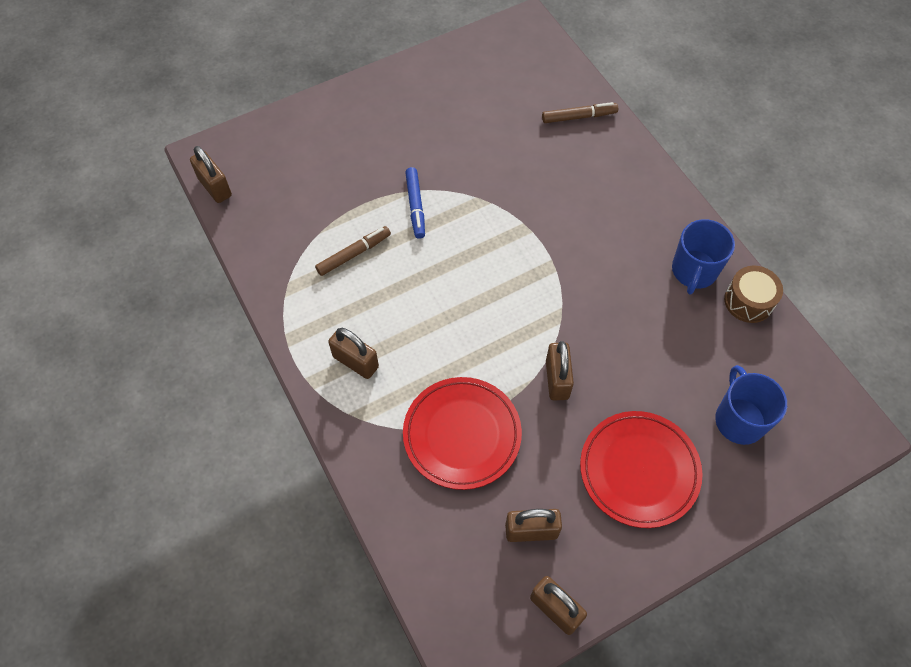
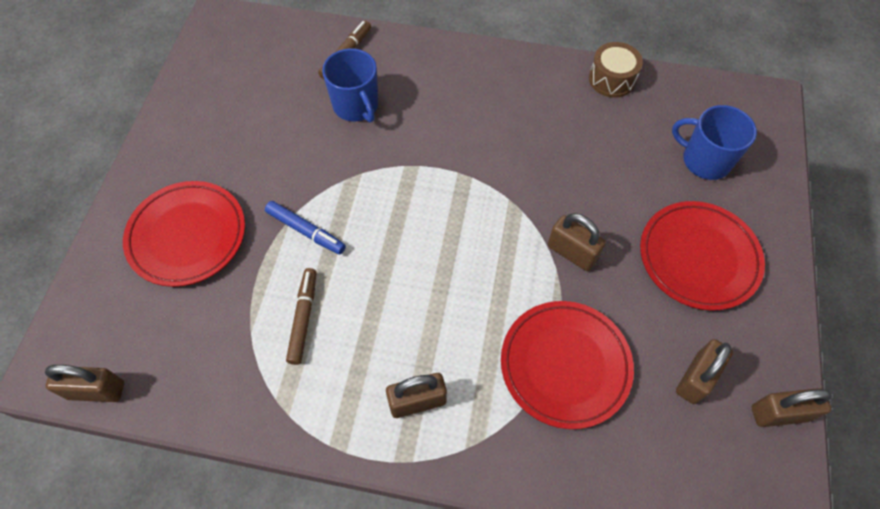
camera: 50 degrees left, 0 degrees up
blue mug [672,219,735,295] -> blue mug moved to [322,48,378,122]
none -> red plate [123,181,245,287]

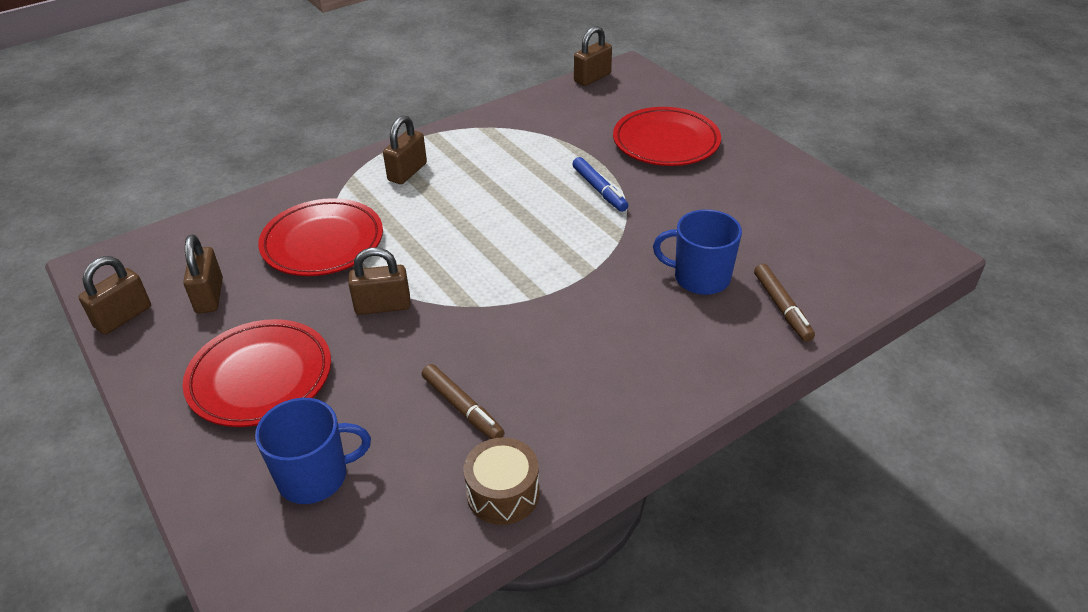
camera: 135 degrees right, 20 degrees down
blue marker [265,201,346,254] -> blue marker turned 105 degrees counterclockwise [573,157,628,212]
brown marker [286,268,317,365] -> brown marker moved to [422,364,505,439]

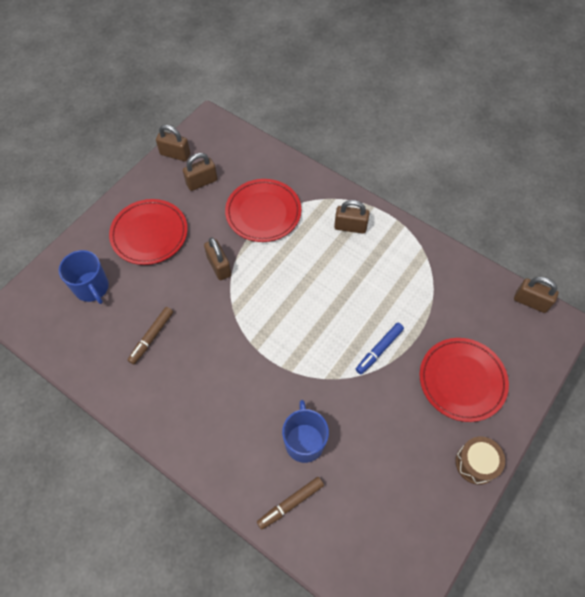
camera: 70 degrees right, 20 degrees up
brown drum [464,437,540,525] -> brown drum moved to [456,437,505,485]

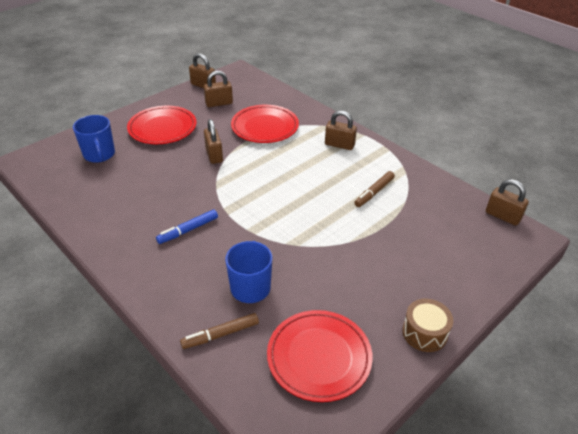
camera: 10 degrees right, 20 degrees down
brown marker [128,307,173,364] -> brown marker moved to [354,171,395,207]
blue marker [356,323,404,374] -> blue marker moved to [156,209,218,244]
red plate [419,338,509,422] -> red plate moved to [267,310,373,402]

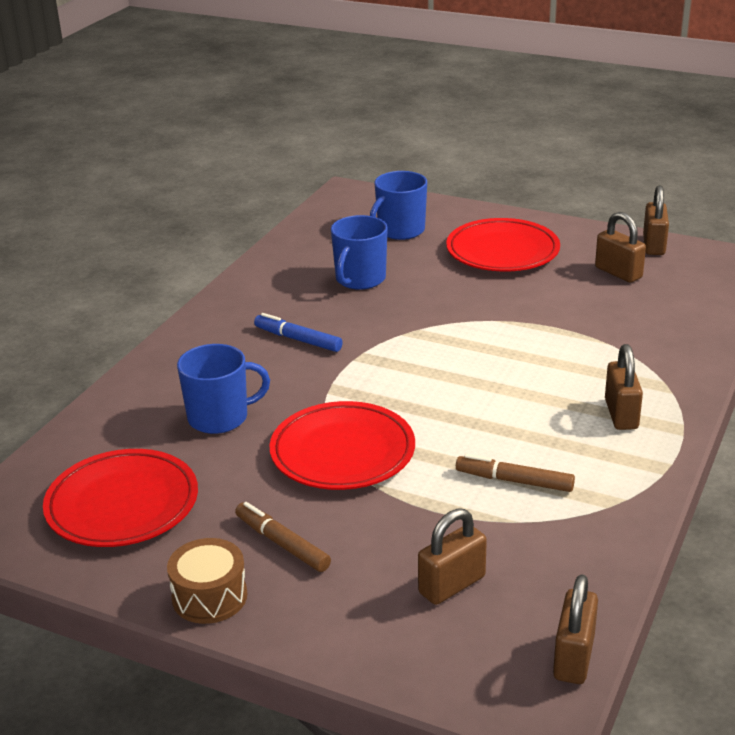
camera: 70 degrees right, 10 degrees down
brown marker [180,313,259,349] -> brown marker moved to [235,502,331,572]
brown padlock [204,119,223,164] -> brown padlock moved to [418,508,487,605]
red plate [231,105,299,143] -> red plate moved to [269,401,415,490]
none -> blue mug [331,215,388,290]

